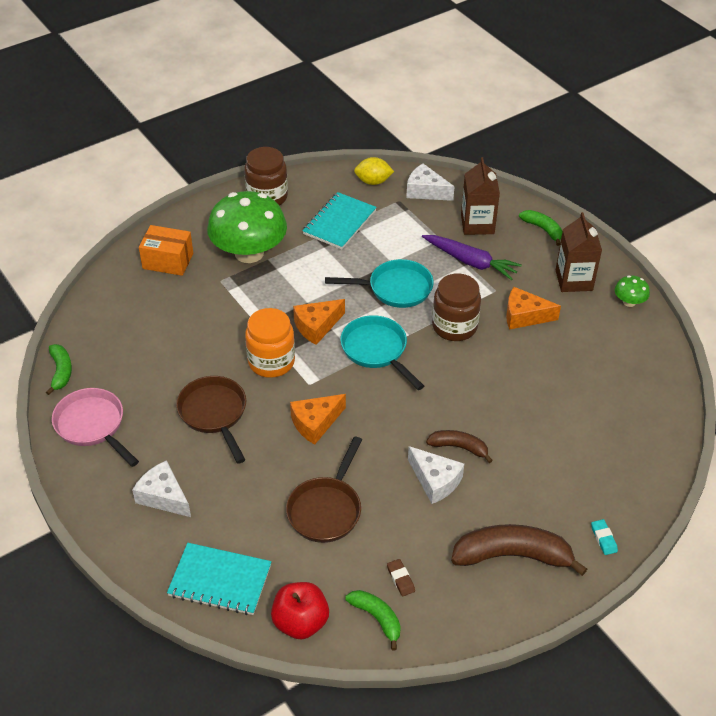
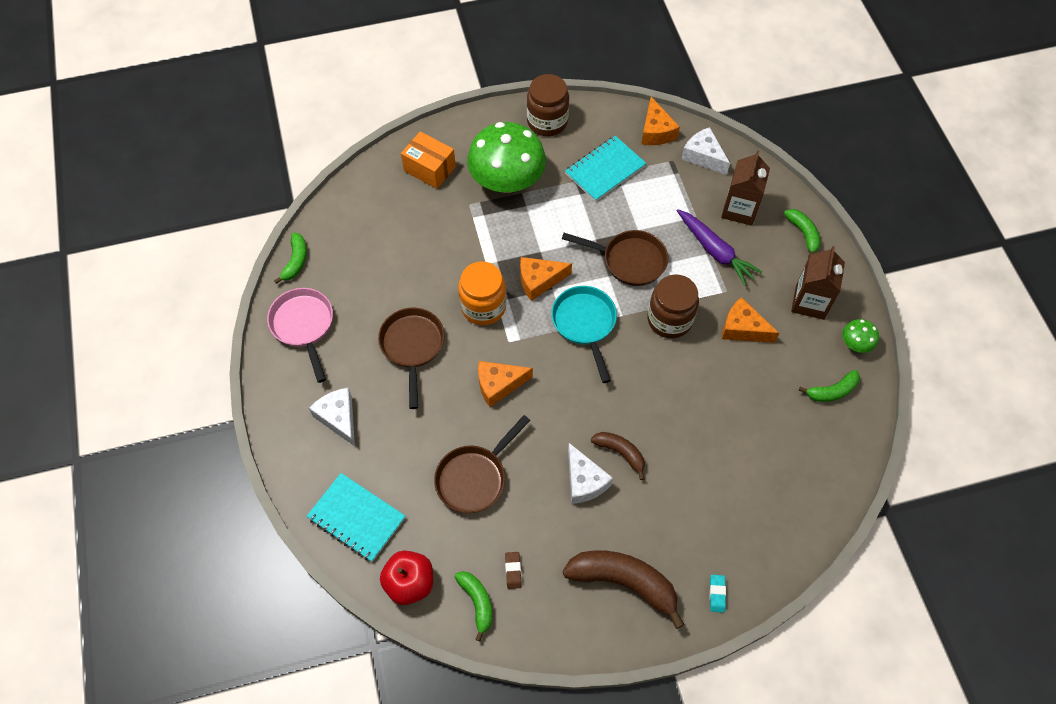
camera: 20 degrees right, 15 degrees up
turquoise pan [325,259,434,308] -> brown pan [562,230,668,286]
yellow lemon [354,157,394,185] -> orange cheese [641,97,680,145]
none -> green banana [799,370,860,402]

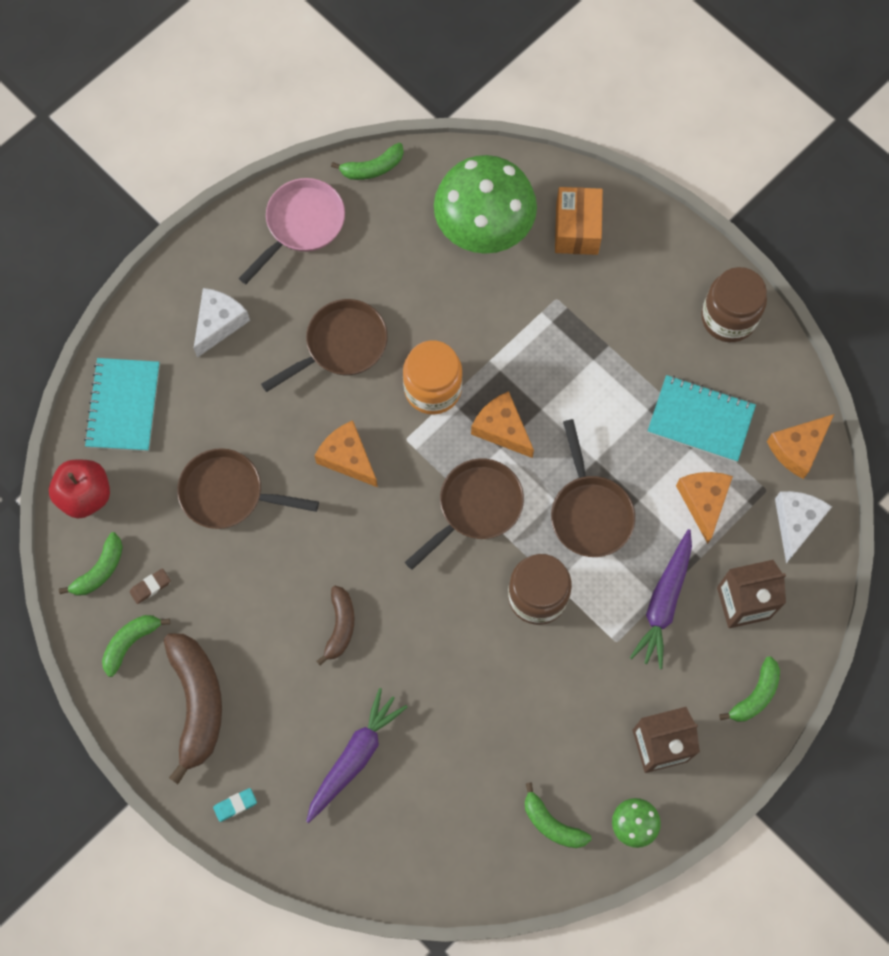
camera: 60 degrees right, 10 degrees up
green mushroom [467,122,546,193] -> green mushroom moved to [434,155,537,254]
turquoise pan [551,286,617,383] -> brown pan [405,458,524,570]
white cheese [568,443,613,504] -> none
orange cheese [722,297,779,343] -> orange cheese moved to [676,472,733,544]
none -> green banana [102,615,170,677]
none -> purple carrot [306,688,407,823]

